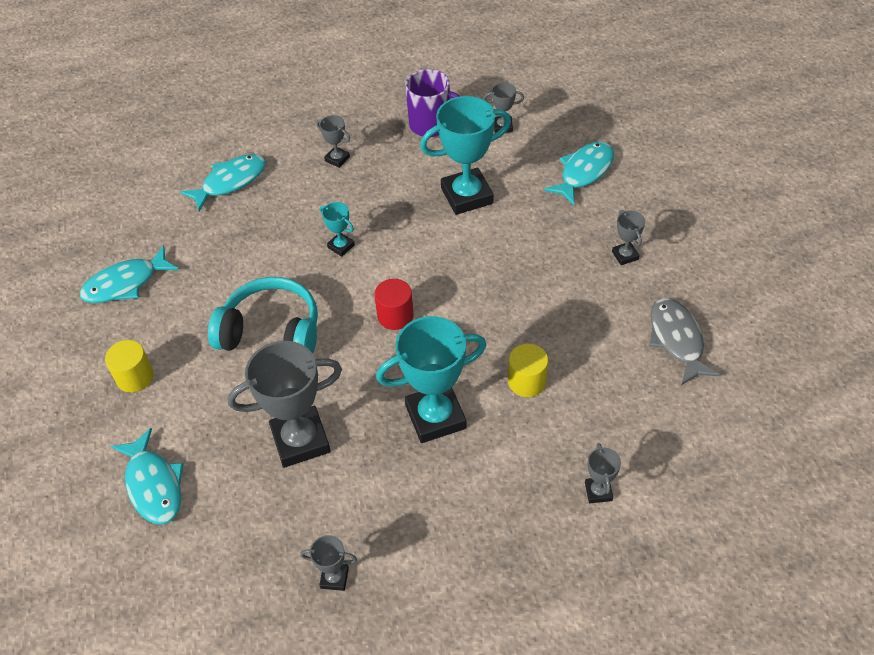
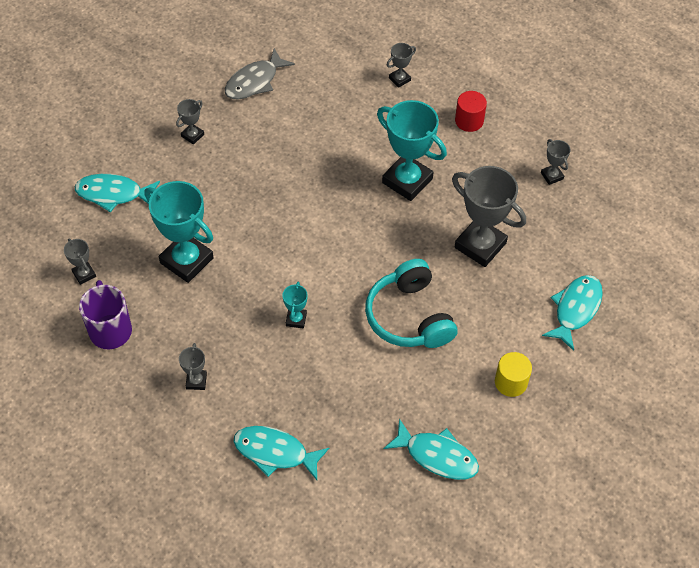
camera: 125 degrees left, 5 degrees up
red cylinder [374,279,414,330] -> red cylinder moved to [455,91,487,132]
yellow cylinder [508,344,548,397] -> none

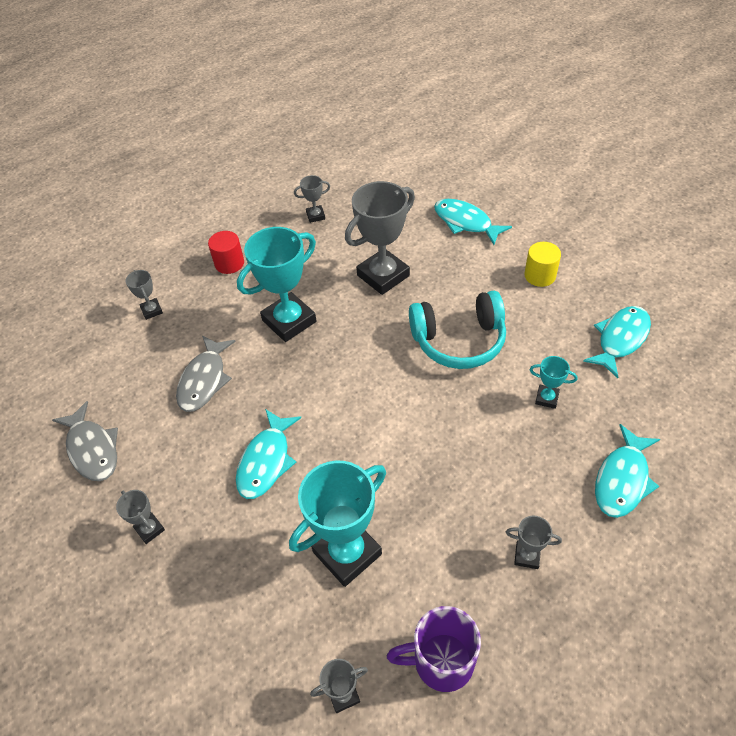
camera: 75 degrees left, 5 degrees down
turquoise fish [75,174,160,212] -> turquoise fish moved to [236,409,301,499]
turquoise trophy [282,282,308,329] -> turquoise trophy moved to [529,356,578,409]
none -> grey fish [176,336,236,412]

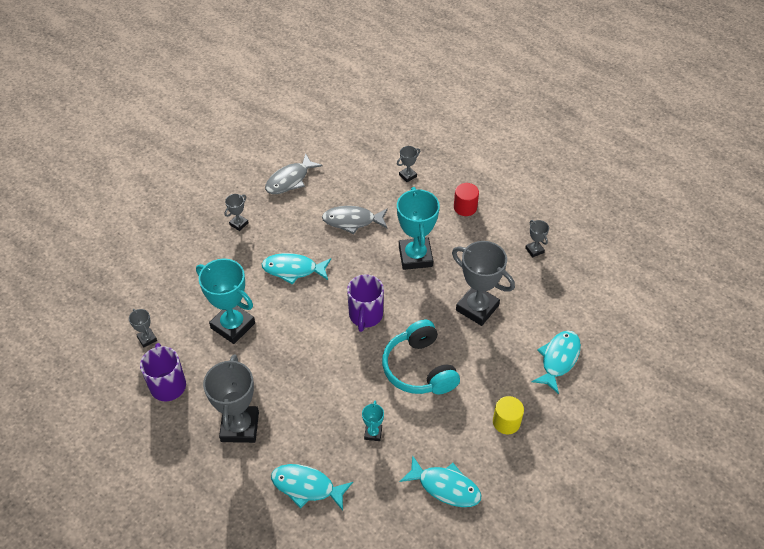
camera: 75 degrees right, 0 degrees up
turquoise trophy [237,227,316,342] -> turquoise trophy turned 45 degrees clockwise [397,187,440,270]
grey trophy [506,516,562,569] -> grey trophy [203,354,259,443], size x2.16
none -> purple mug [347,275,384,332]

